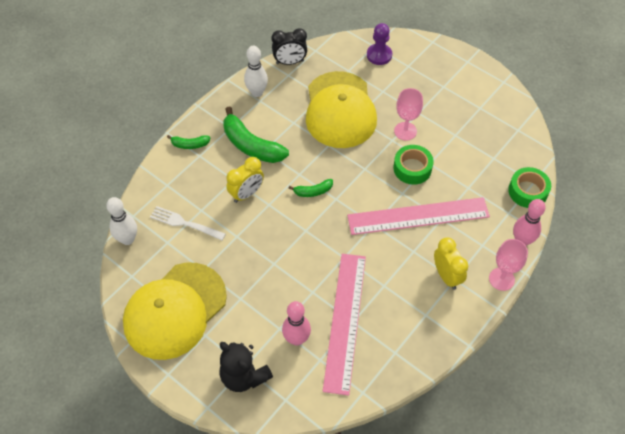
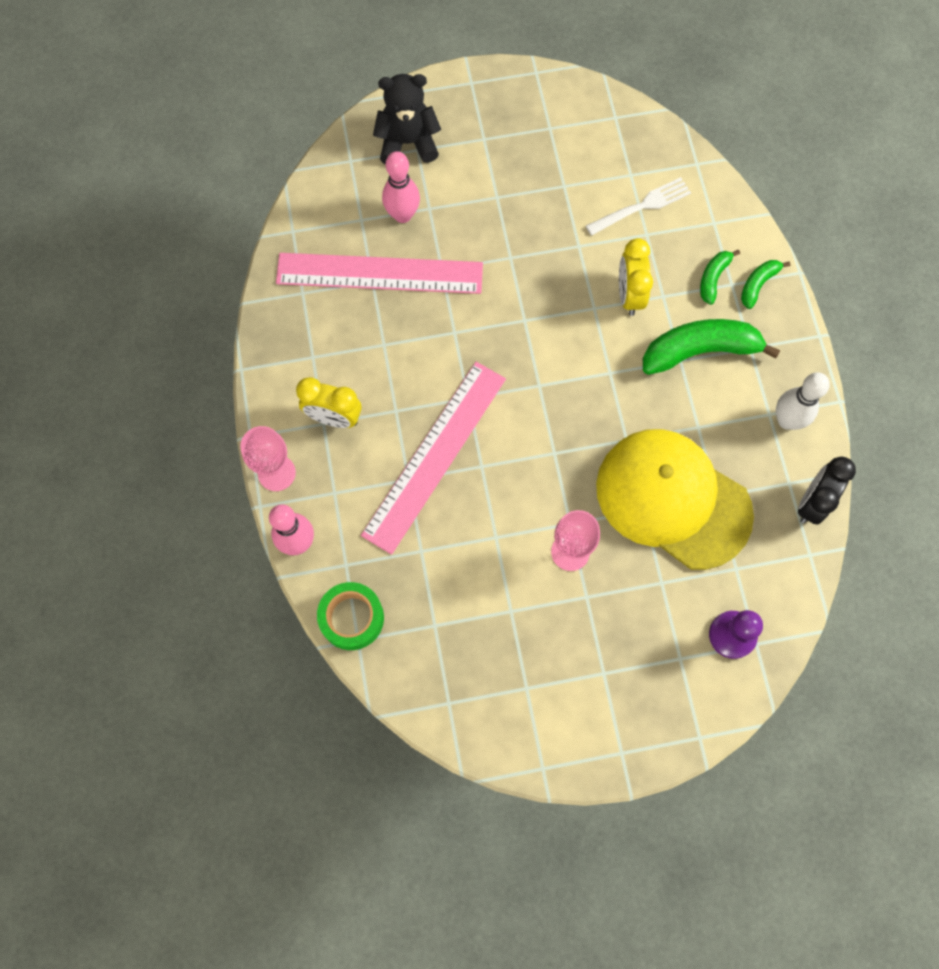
camera: 130 degrees right, 15 degrees up
white bowling pin [106,197,137,245] -> none
yellow cap [123,263,227,360] -> none
green banana [288,179,333,197] -> green banana moved to [700,250,740,305]
pink ruler [323,254,366,396] -> pink ruler turned 45 degrees counterclockwise [276,253,483,294]
green tape [393,145,434,185] -> none

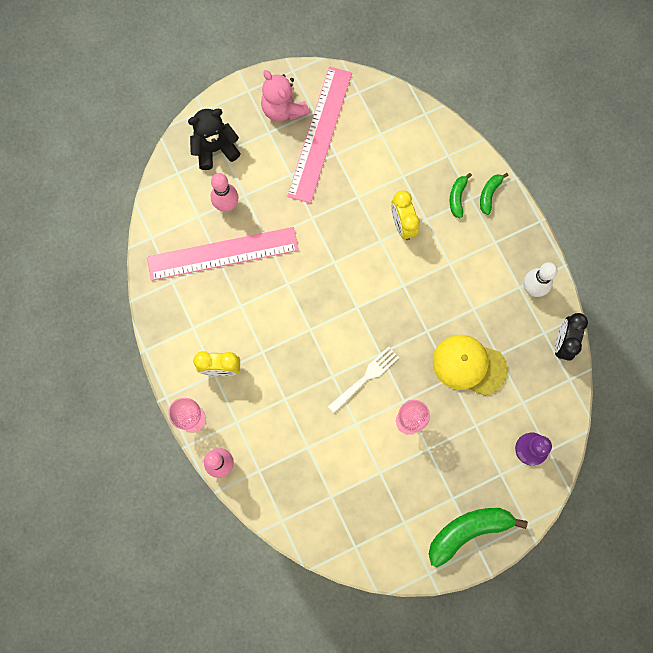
camera: 15 degrees left, 5 degrees up
green tape [317,582,384,650] -> none
pink ruler [361,362,506,555] -> pink ruler moved to [287,66,352,203]
white fork [586,177,691,236] -> white fork moved to [328,347,399,413]
yellow cap [596,429,754,570] -> yellow cap [433,335,507,396], size x0.66
green banana [643,319,780,375] -> green banana moved to [429,508,528,567]
none -> pink teddy bear [261,70,309,122]

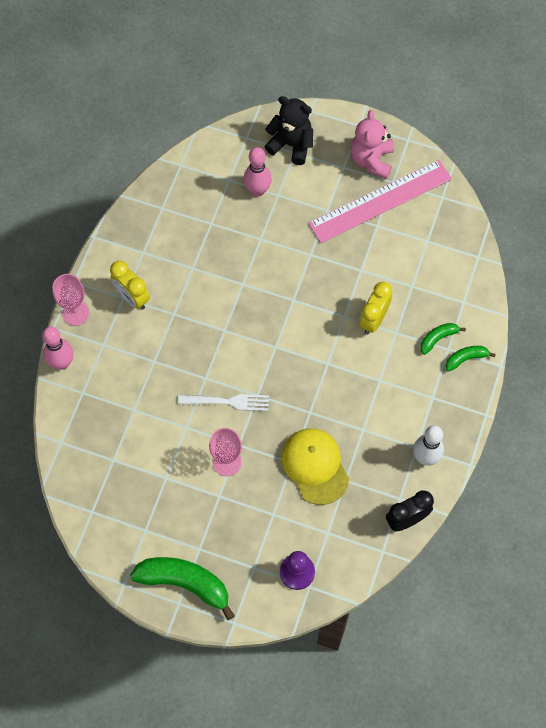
camera: 45 degrees right, 10 degrees down
pink ruler [147,227,299,281] -> none

